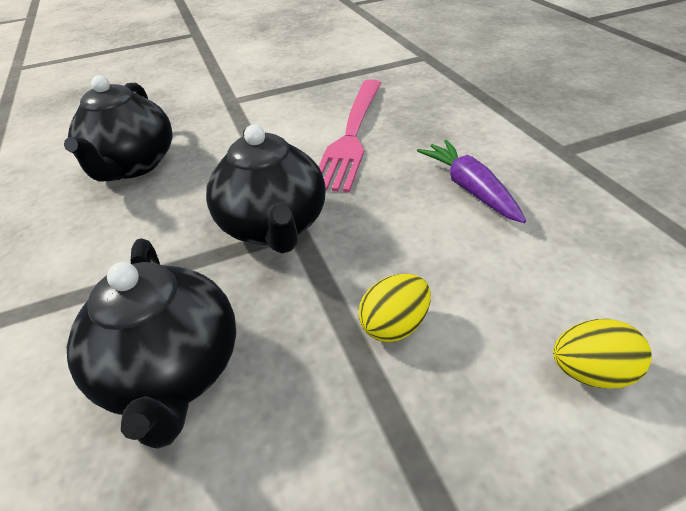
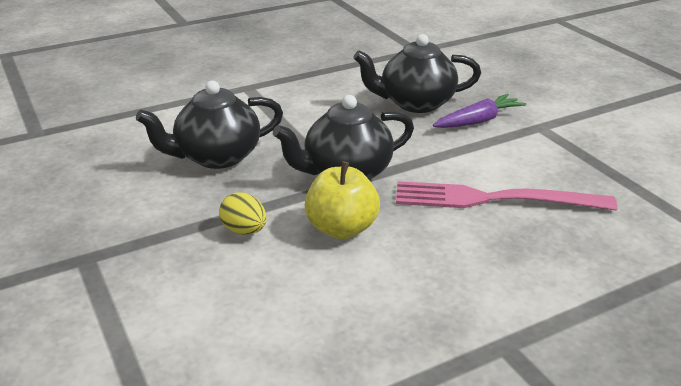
camera: 80 degrees right, 10 degrees down
purple carrot [417,140,526,223] -> purple carrot moved to [433,94,526,128]
yellow egg [553,319,652,388] -> none
none -> yellow apple [305,161,380,239]

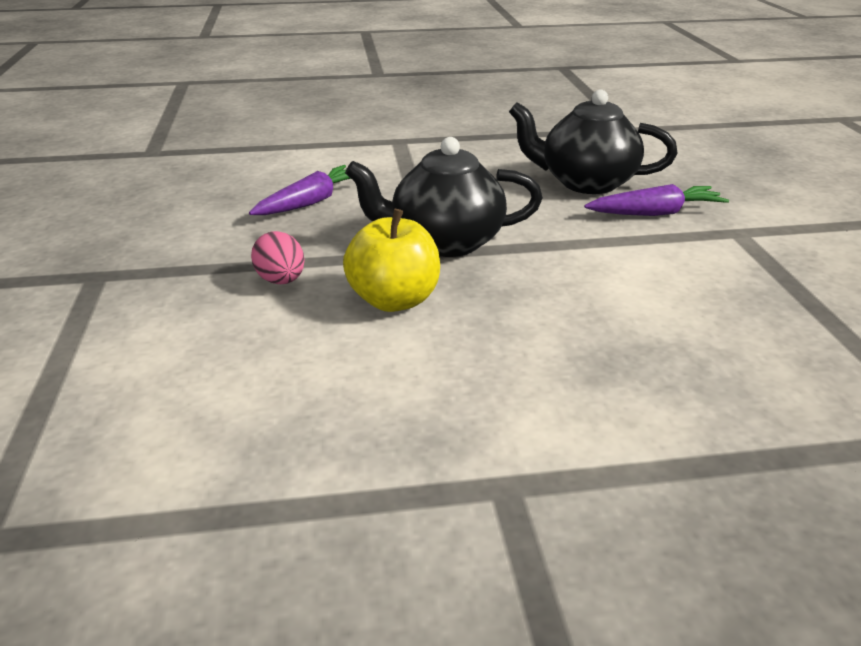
camera: 20 degrees right, 0 degrees up
black teapot [136,81,283,169] -> purple carrot [249,165,351,215]
yellow egg [219,192,267,235] -> pink egg [251,231,305,284]
pink fork [396,181,618,210] -> none

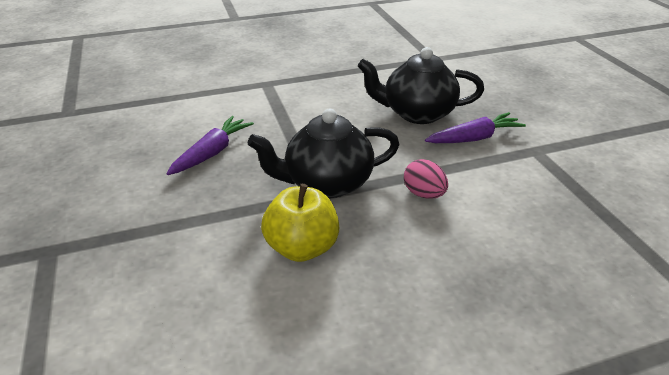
camera: 10 degrees left, 5 degrees up
pink egg [251,231,305,284] -> pink egg moved to [404,159,448,199]

